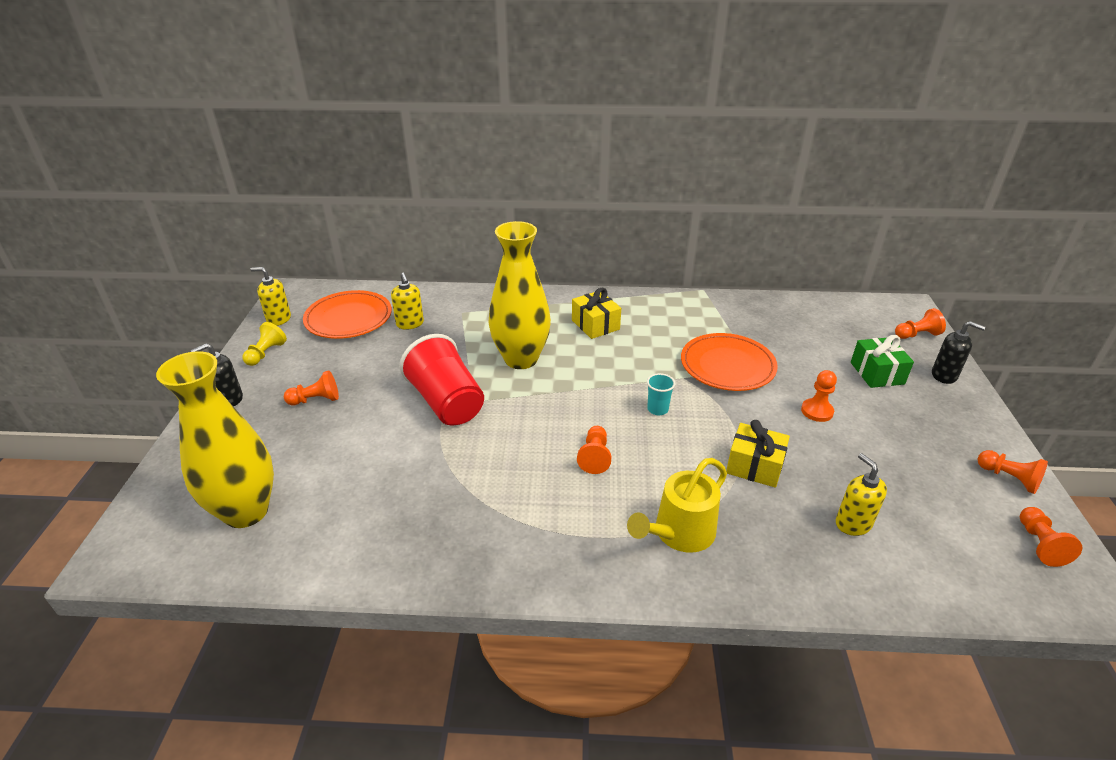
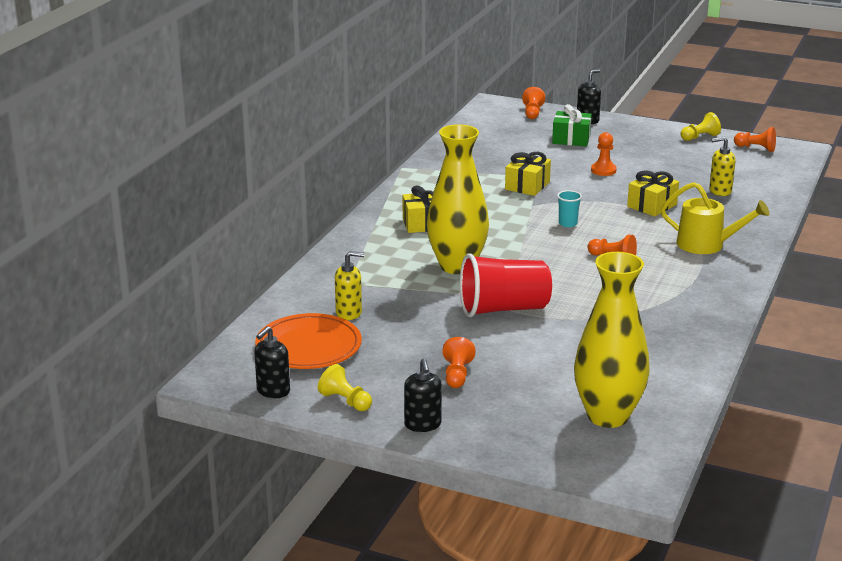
camera: 70 degrees left, 10 degrees down
yellow soap dispenser [251,267,291,326] -> black soap dispenser [254,326,290,398]
yellow watering can [627,458,727,553] -> yellow watering can turned 45 degrees counterclockwise [661,182,769,254]
orange plate [681,333,778,391] -> yellow gift [505,152,551,196]
orange pawn [977,450,1048,494] -> yellow pawn [680,112,721,141]

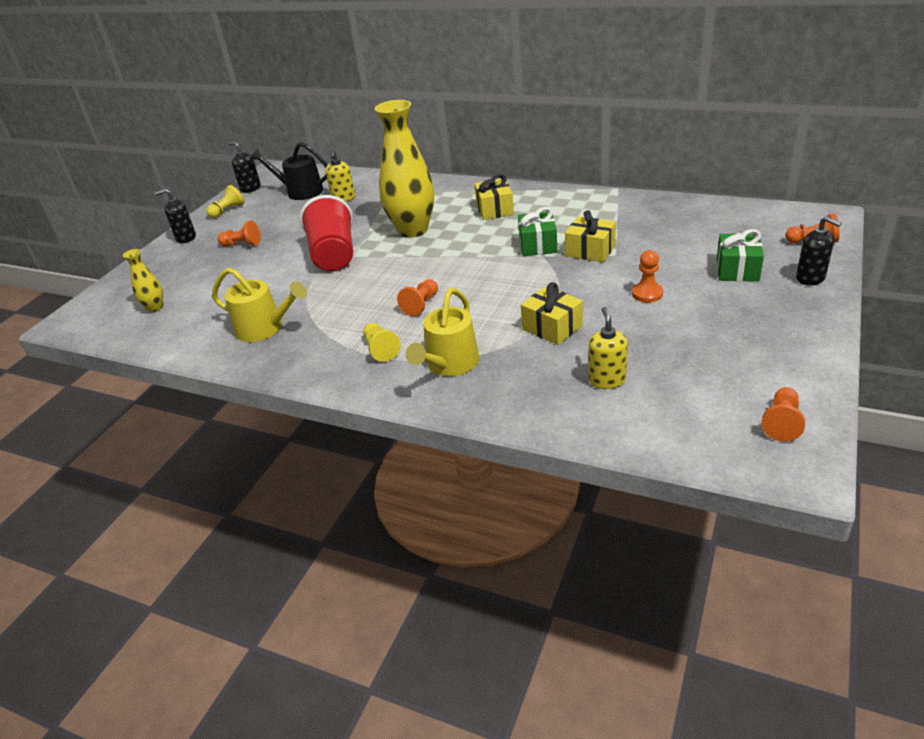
camera: 95 degrees right, 10 degrees up
orange plate [255,313,362,369] -> black watering can [250,142,328,200]
turquoise cup [557,190,582,227] -> none
yellow vase [574,252,650,428] -> yellow vase [123,249,163,312], size x0.46
yellow pawn [680,112,721,141] -> yellow pawn moved to [363,323,401,362]
none -> yellow watering can [212,268,307,342]
none -> green gift [518,207,557,256]

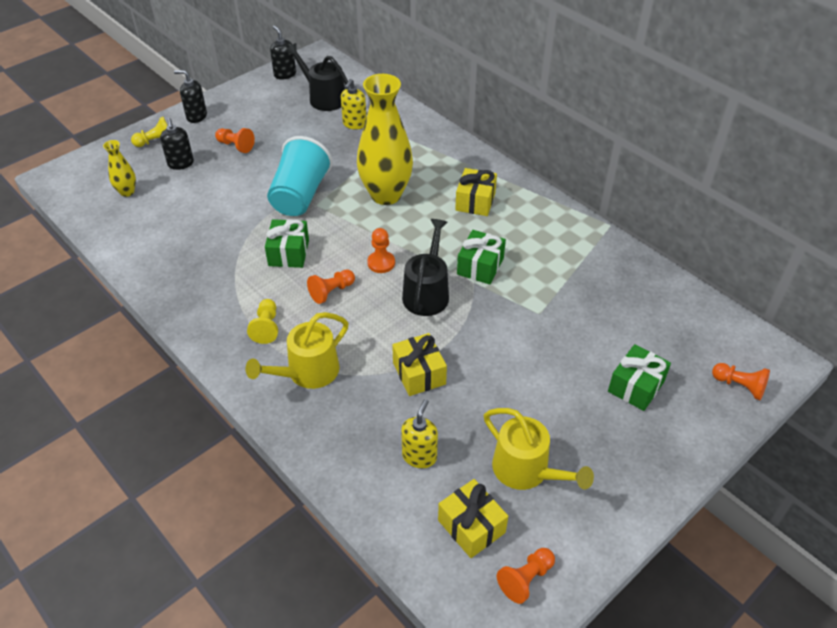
camera: 20 degrees right, 10 degrees up
yellow pawn [206,185,244,218] -> yellow pawn moved to [131,117,168,147]
yellow watering can [212,268,307,342] -> yellow watering can moved to [484,408,594,490]
red cup [300,195,353,271] -> turquoise cup [267,136,333,216]
yellow gift [565,210,616,262] -> yellow gift moved to [438,479,508,558]
orange pawn [632,250,663,302] -> orange pawn moved to [367,228,395,273]
black soap dispenser [796,216,842,285] -> black soap dispenser moved to [160,118,194,170]
none -> green gift [265,219,309,268]
none -> black watering can [402,219,449,316]

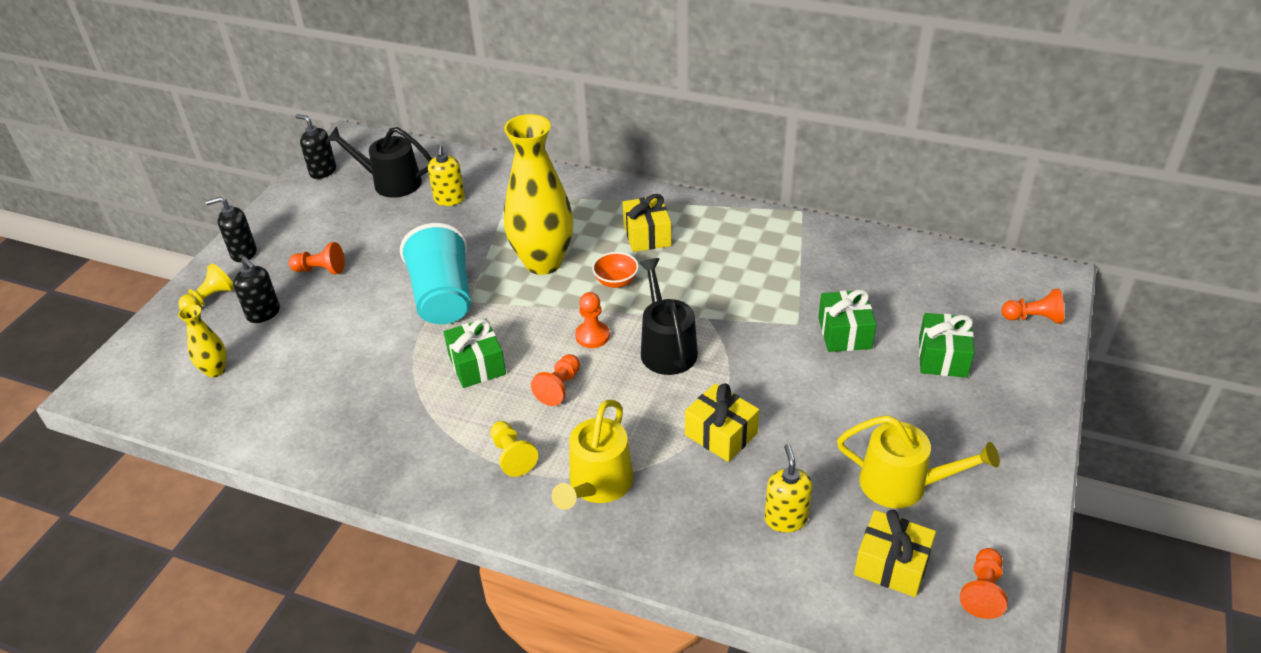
camera: 25 degrees left, 5 degrees down
green gift [457,230,506,285] -> green gift moved to [818,289,877,352]
none -> orange bowl [592,252,639,288]

